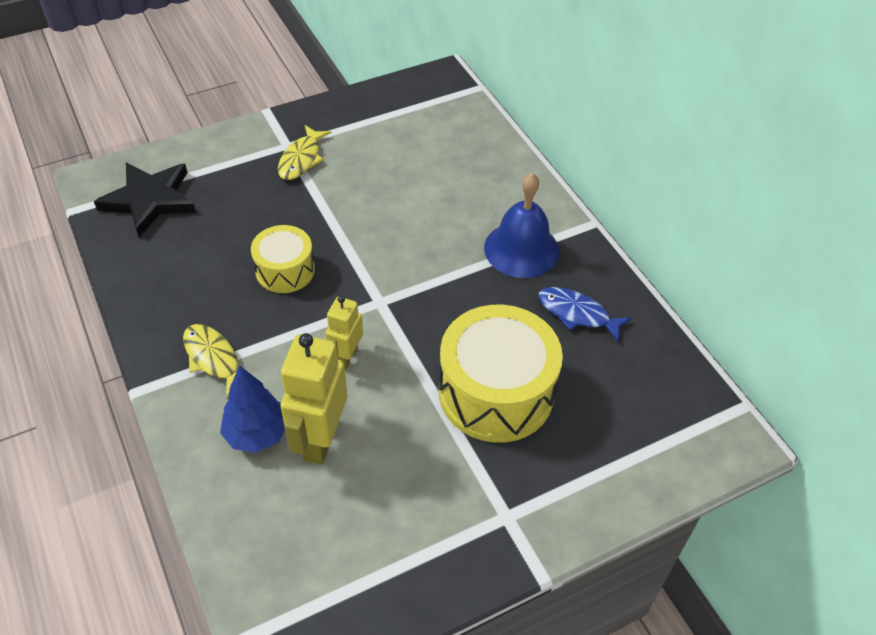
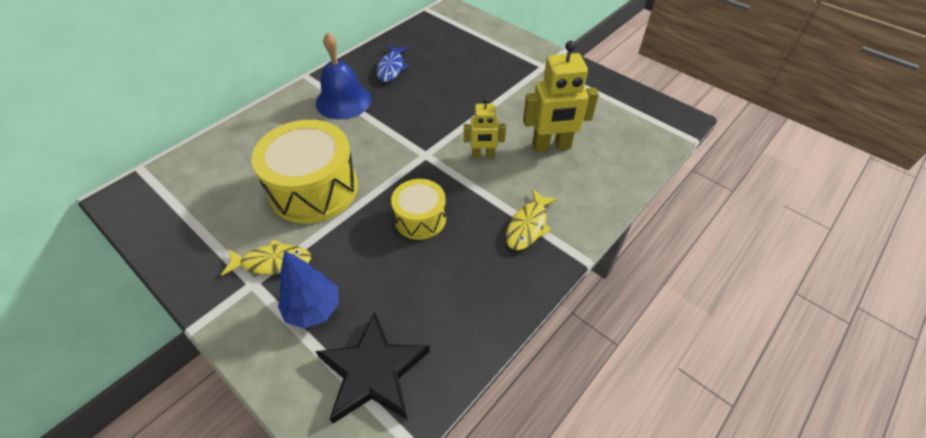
camera: 110 degrees left, 0 degrees up
blue tree [220,365,285,453] -> blue tree moved to [278,250,339,329]
yellow drum [439,305,563,443] -> yellow drum moved to [251,120,358,224]

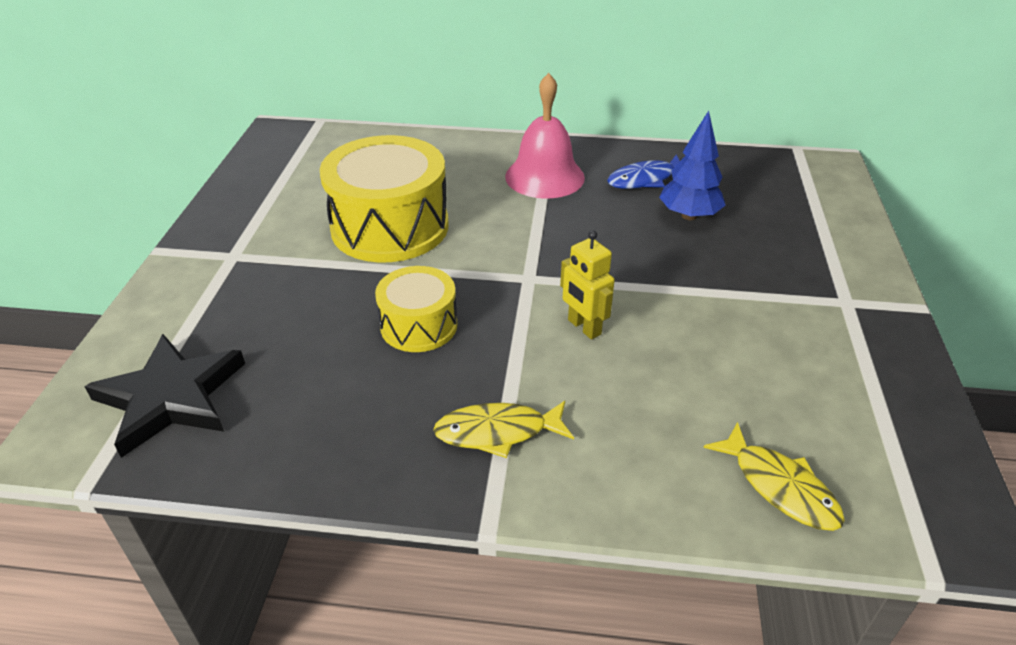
camera: 55 degrees right, 10 degrees down
yellow fish [221,239,312,276] -> yellow fish moved to [704,422,845,531]
blue tree [278,250,339,329] -> blue tree moved to [659,111,726,220]
blue bell [316,32,372,119] -> pink bell [505,73,585,199]
yellow robot [523,41,599,152] -> none

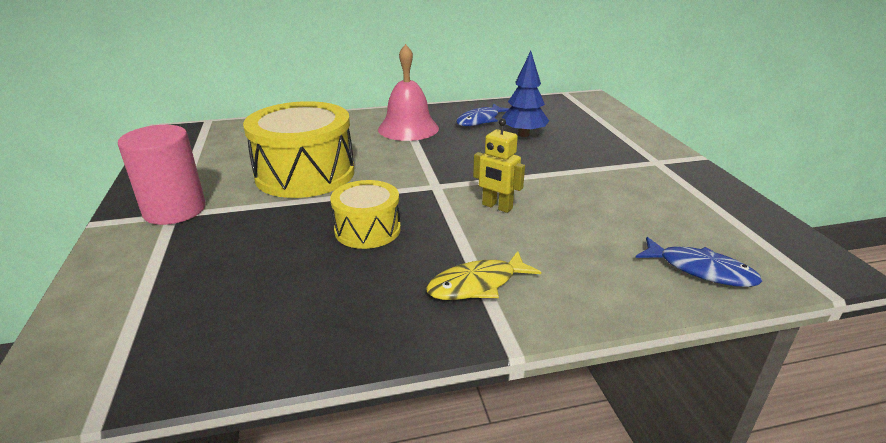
camera: 20 degrees left, 10 degrees down
black star [84,334,245,458] -> none
yellow fish [704,422,845,531] -> blue fish [636,237,762,287]
none -> pink cylinder [118,125,206,225]

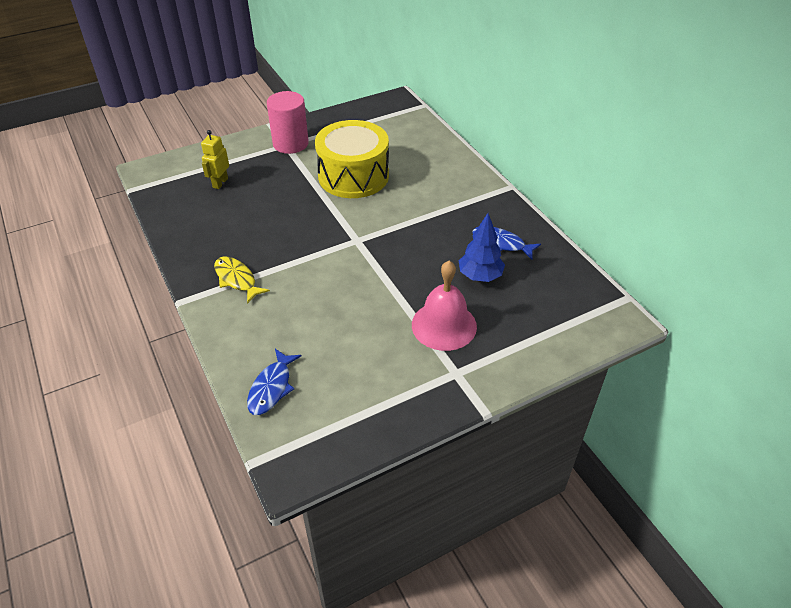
camera: 75 degrees right, 15 degrees up
yellow drum [330,180,401,249] -> none
pink bell [378,44,439,141] -> pink bell moved to [412,261,477,351]
yellow robot [473,118,525,213] -> yellow robot moved to [201,130,229,189]

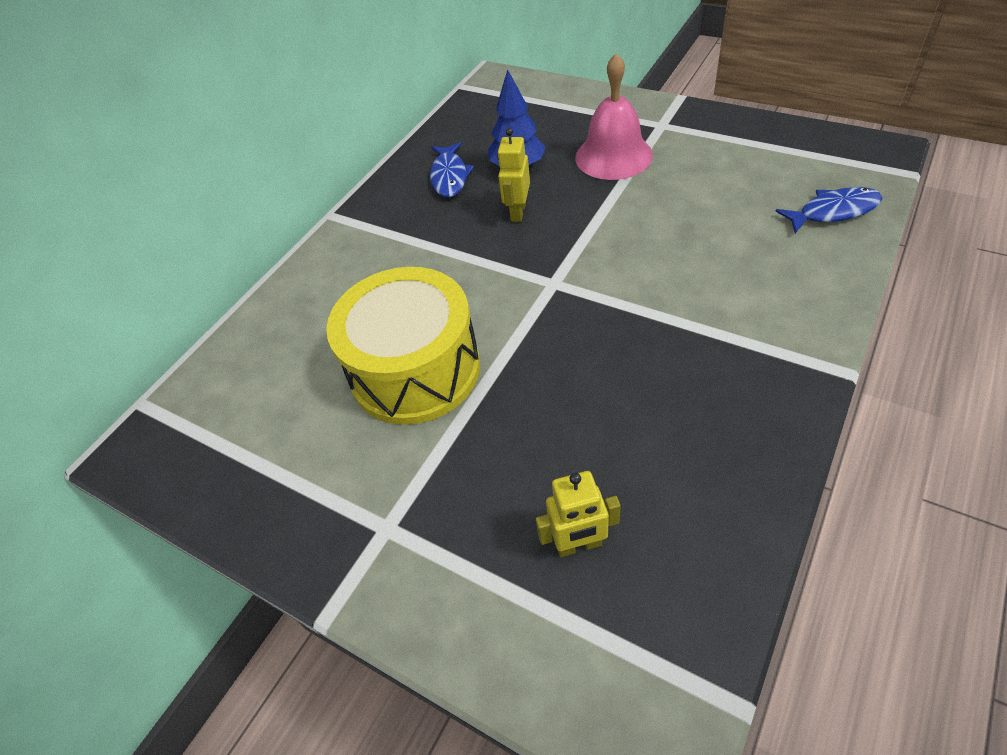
camera: 115 degrees left, 5 degrees up
yellow fish [214,257,270,304] -> none
pink cylinder [267,91,309,154] -> none
none -> yellow robot [497,128,530,222]

